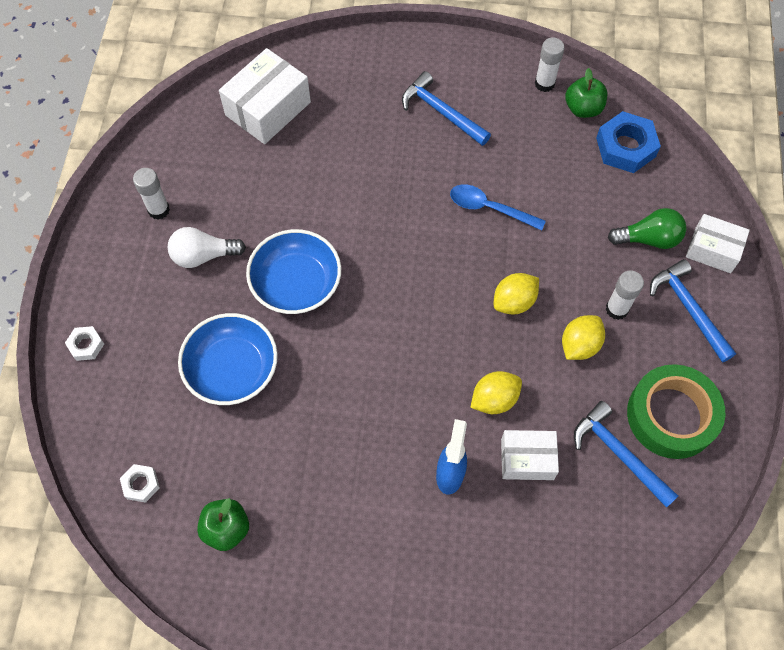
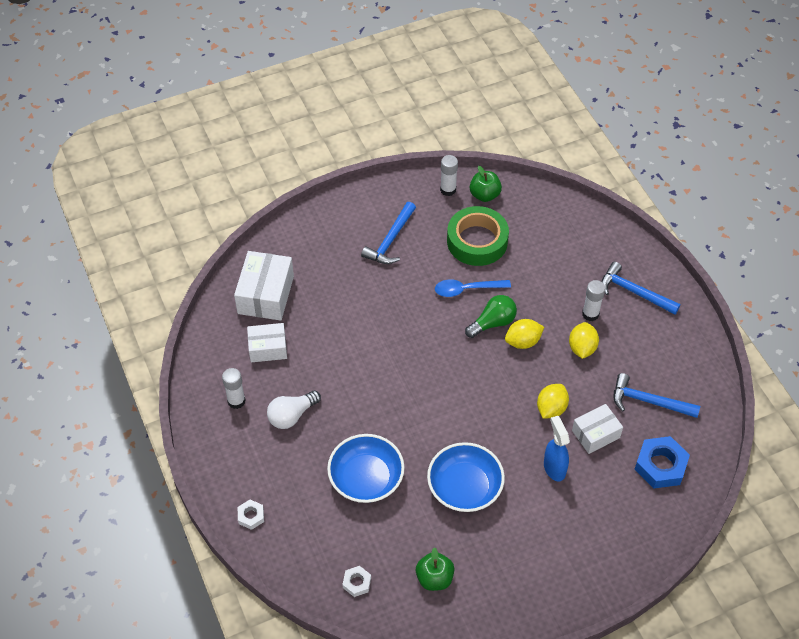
camera: 30 degrees left, 10 degrees down
blue bowl [246,229,341,314] -> blue bowl moved to [427,442,505,512]
blue hammer [402,71,491,146] -> blue hammer turned 75 degrees counterclockwise [361,202,416,264]
yellow lemon [494,273,539,315] -> yellow lemon turned 45 degrees clockwise [505,319,544,349]
blue nut [596,111,661,173] -> blue nut moved to [634,436,690,489]
green light bulb [608,208,686,249] -> green light bulb moved to [465,295,517,338]
green tape [627,364,725,459] -> green tape moved to [447,206,509,266]
white box [686,214,750,273] -> white box moved to [247,323,287,362]

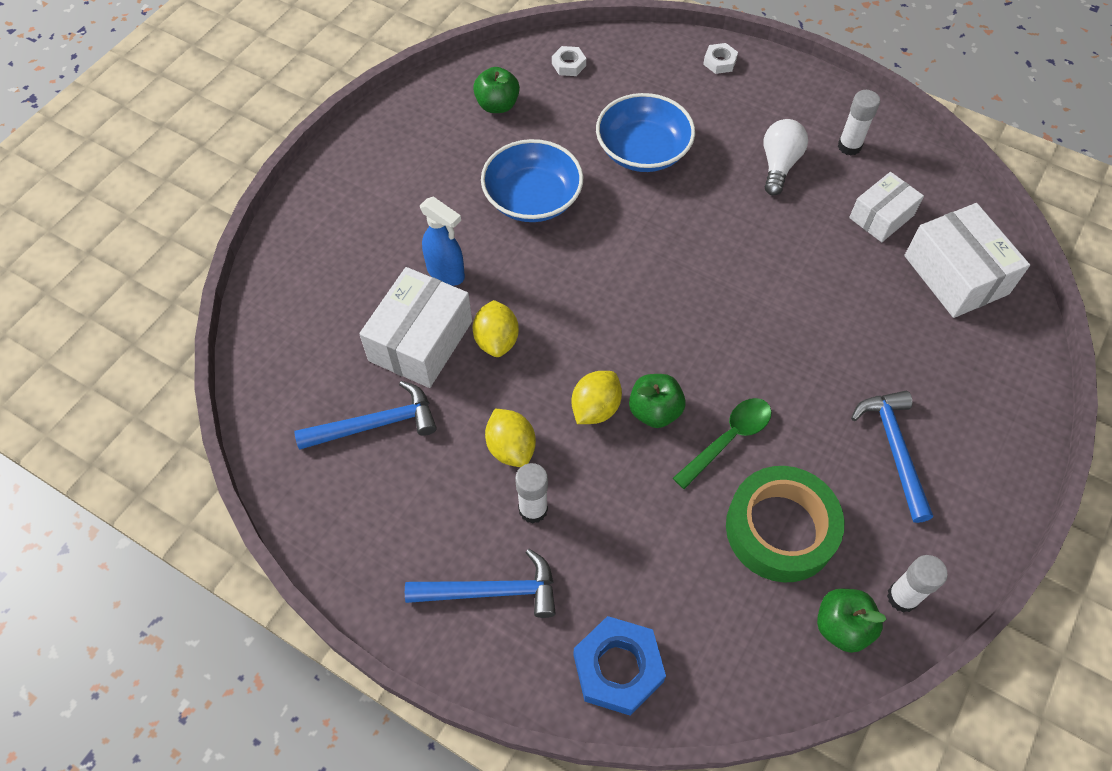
camera: 145 degrees right, 5 degrees up
blue spoon [435,279,511,297] -> green spoon [673,398,772,489]
green light bulb [465,295,517,338] -> green apple [629,374,686,428]
white box [572,404,623,454] -> white box [359,267,472,388], size x1.57
blue nut [634,436,690,489] -> blue nut moved to [573,616,666,716]

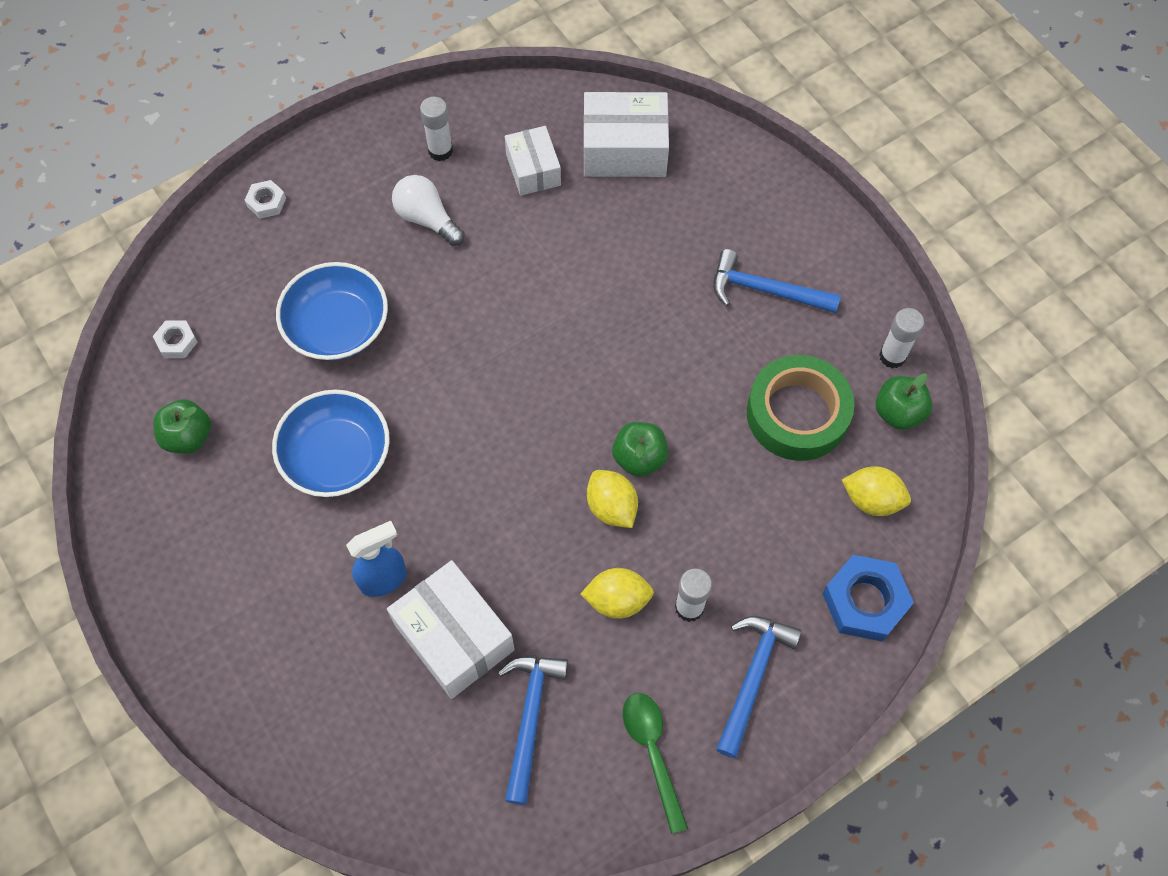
camera: 65 degrees left, 5 degrees up
yellow lemon [472,300,519,357] -> yellow lemon moved to [842,466,911,516]
green spoon [673,398,772,489] -> green spoon moved to [623,693,688,834]

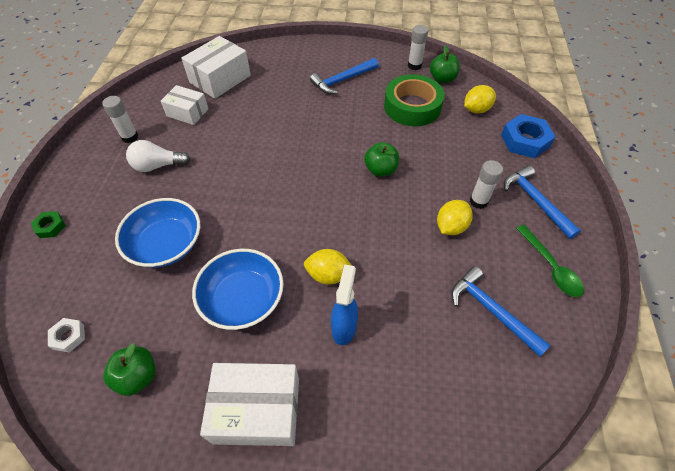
camera: 50 degrees left, 10 degrees down
white nut [245,180,286,219] -> green nut [31,211,66,238]
white box [387,560,515,699] -> white box moved to [200,363,299,446]
yellow lemon [587,470,638,528] -> yellow lemon moved to [304,249,352,285]
green spoon [623,693,688,834] -> green spoon turned 135 degrees counterclockwise [516,225,584,297]

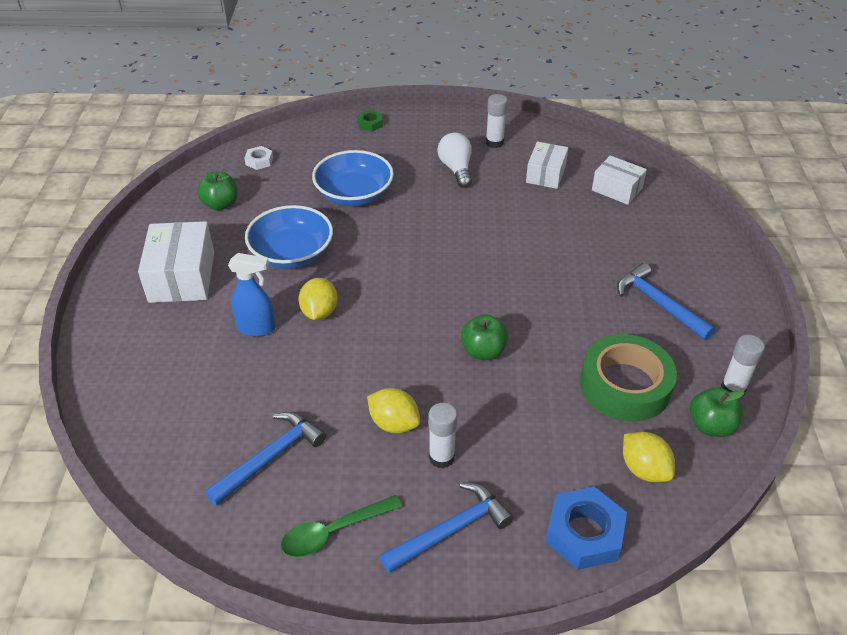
camera: 85 degrees right, 10 degrees down
white box [181,36,251,99] -> white box [592,155,647,205], size x0.64

